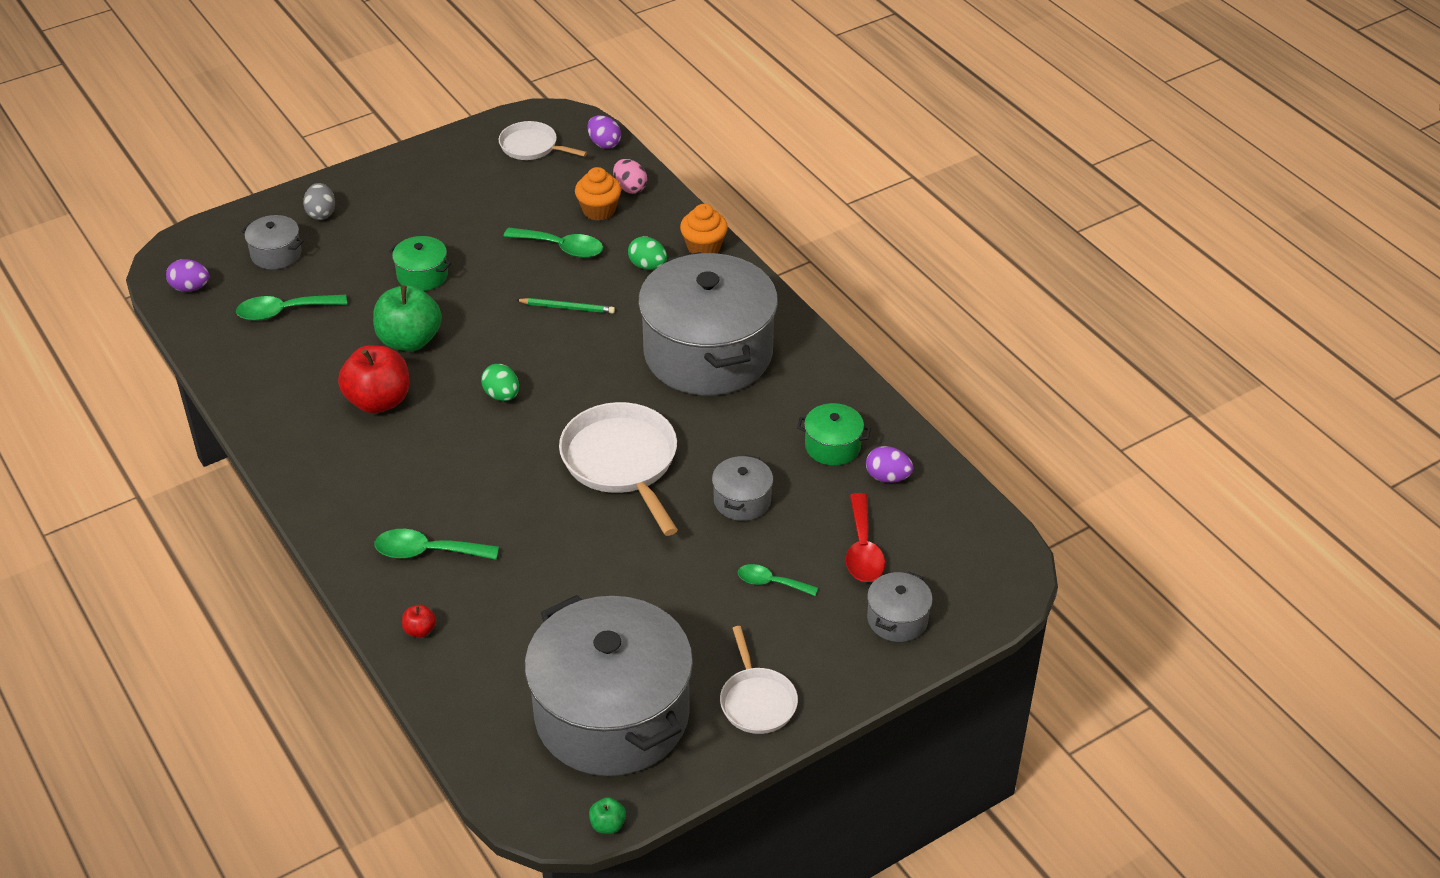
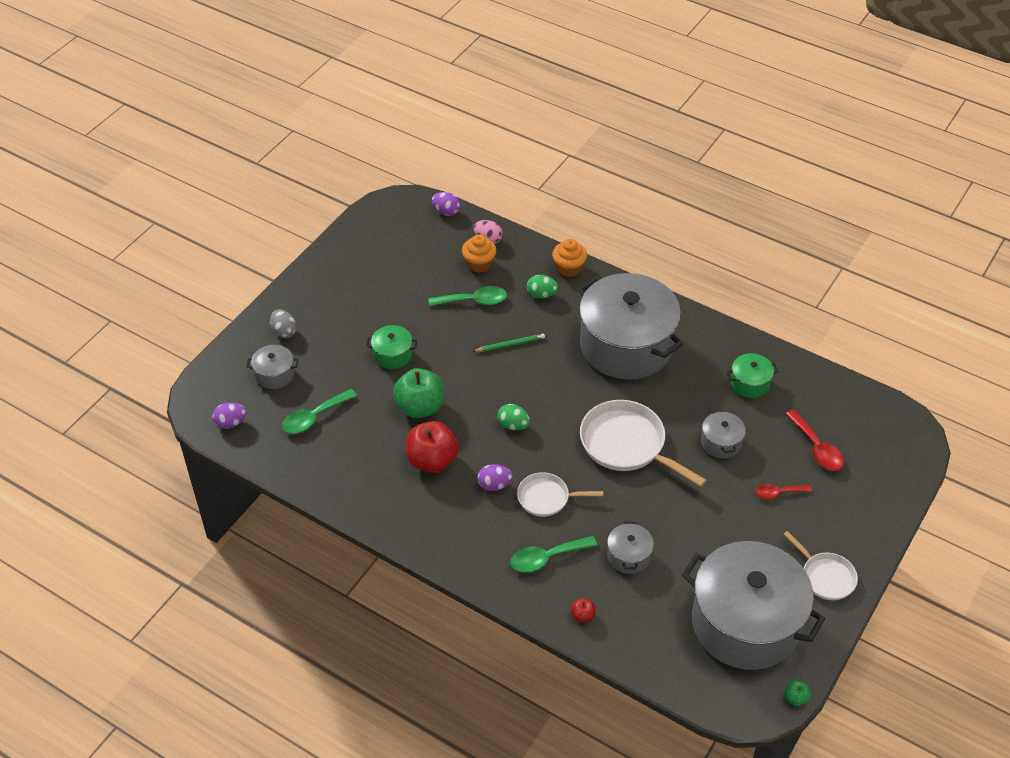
camera: 25 degrees left, 5 degrees up
white pan [499,121,587,160] -> white pan moved to [517,472,603,517]
green spoon [738,564,818,596] -> red spoon [755,484,812,499]
purple egg [866,446,913,483] -> purple egg moved to [477,464,513,491]
grey pot [867,571,933,642] -> grey pot moved to [607,521,654,574]

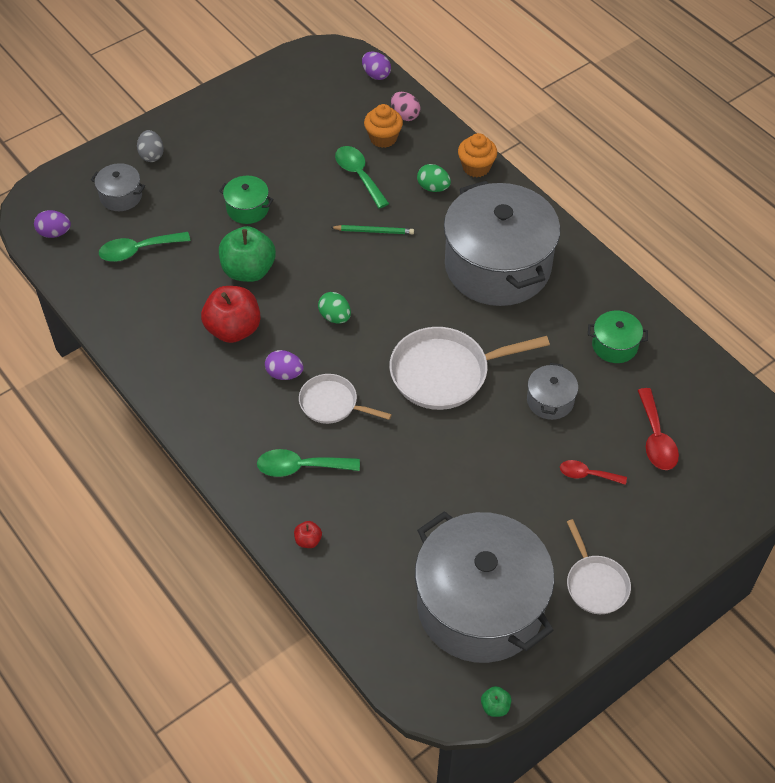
camera: 20 degrees right, 5 degrees up
green spoon [428,286,507,306] -> green spoon turned 135 degrees counterclockwise [335,146,389,209]
white pan [580,400,707,487] -> white pan turned 75 degrees counterclockwise [389,327,550,410]
grey pot [607,521,654,574] -> none

